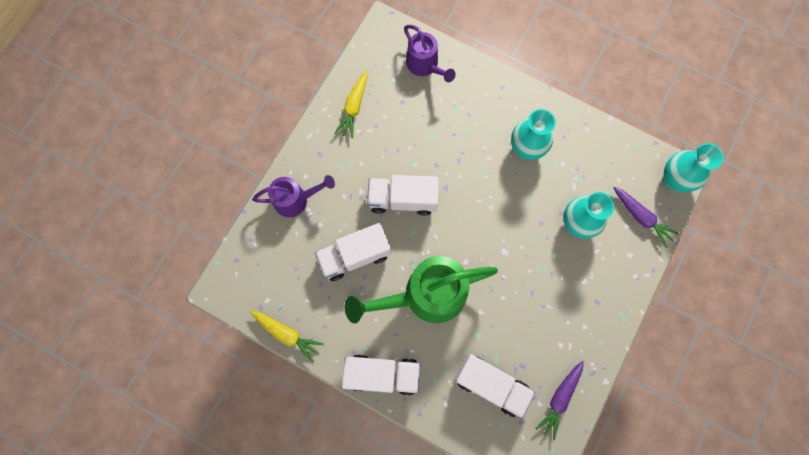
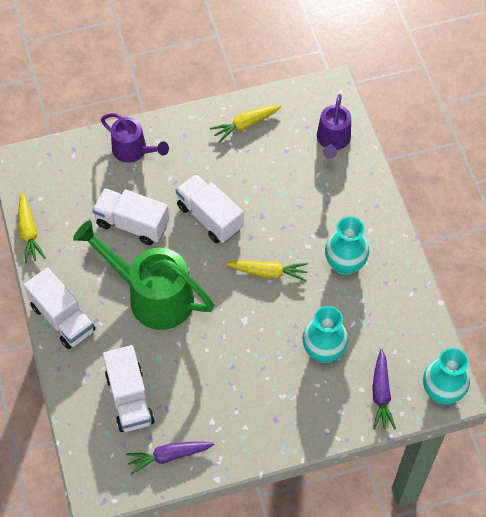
camera: 45 degrees right, 15 degrees down
none -> yellow carrot [226,261,308,282]

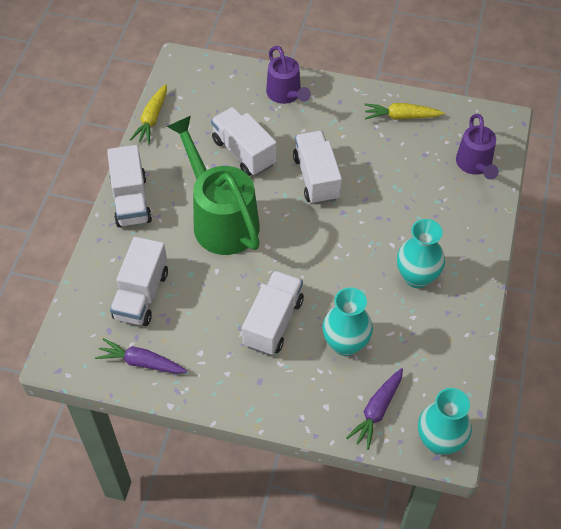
camera: 30 degrees right, 5 degrees down
yellow carrot [226,261,308,282] -> none
purple watering can [317,94,351,159] -> purple watering can turned 45 degrees counterclockwise [456,114,499,180]
none -> white truck [242,271,304,355]

